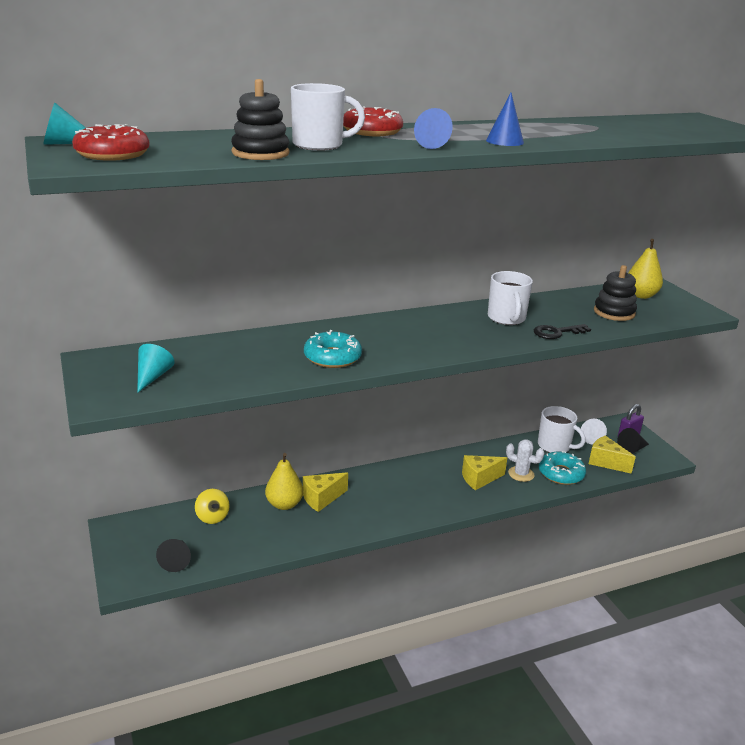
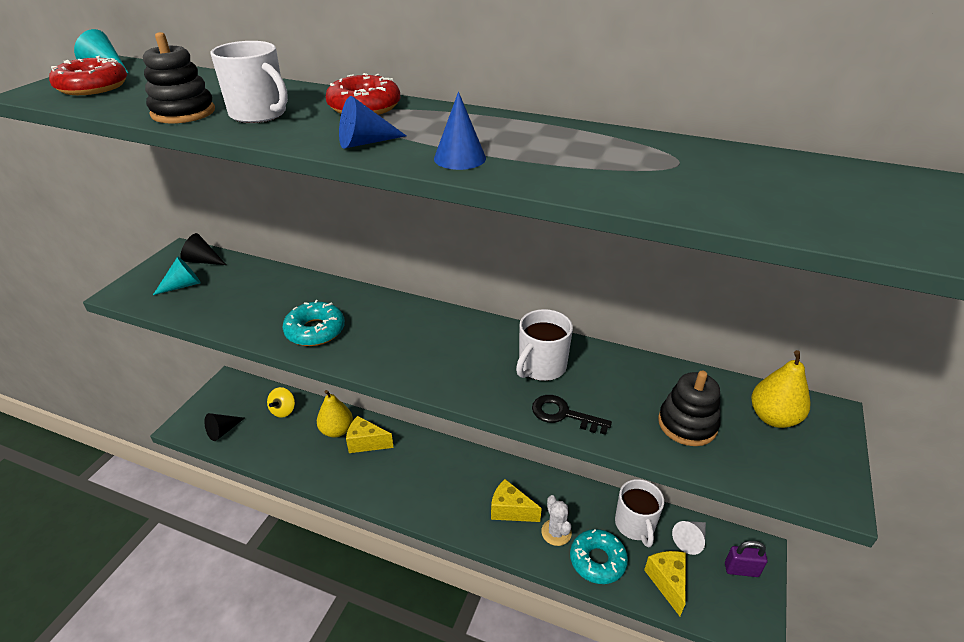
camera: 45 degrees right, 10 degrees up
black cone [617,428,649,454] -> black cone moved to [180,233,226,265]

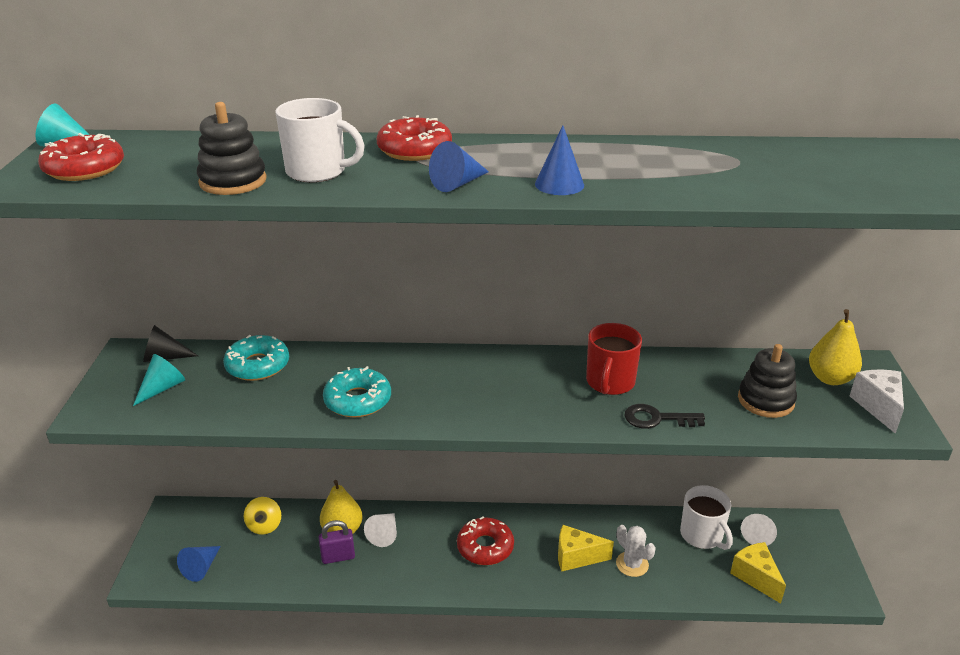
camera: 20 degrees left, 5 degrees down
black cone [204,413,245,441] -> blue cone [177,546,221,582]
yellow cheese [346,416,394,453] -> white cone [364,513,397,547]
white mug [516,309,573,381] -> red mug [586,323,642,395]
turquoise donut [570,529,628,584] -> turquoise donut moved to [223,335,289,381]
purple padlock [725,541,768,577] -> purple padlock moved to [319,520,355,564]
none -> red donut [457,517,514,565]
none -> white cheese [850,370,904,434]

